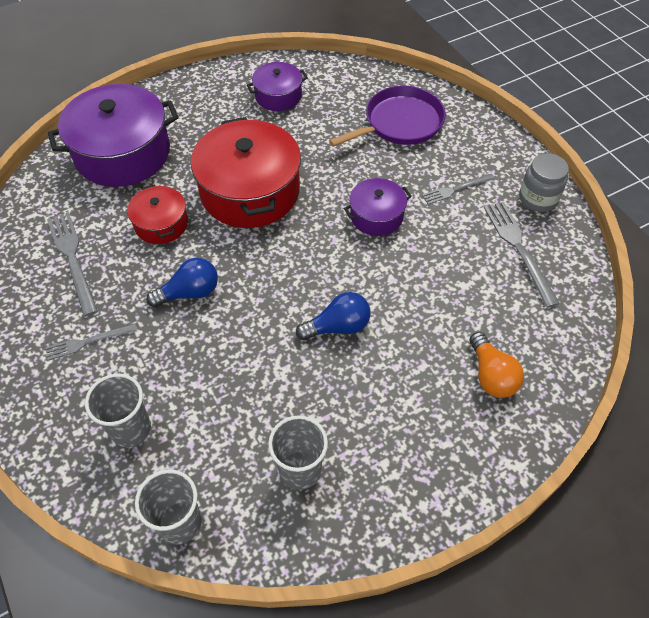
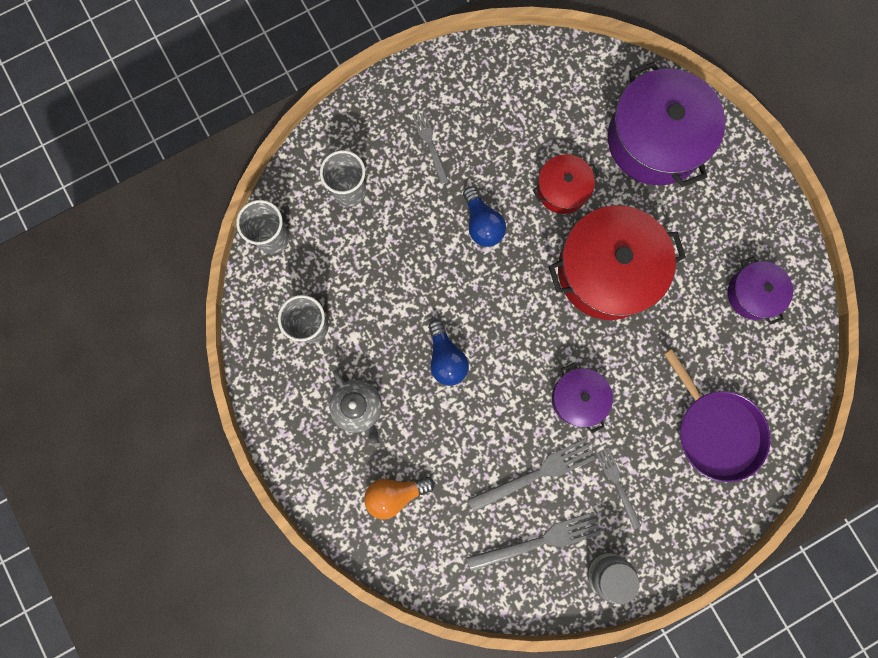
camera: 90 degrees right, 25 degrees up
grey fork [47,212,98,317] -> grey fork moved to [468,439,595,512]
none -> grey teapot [329,370,382,447]

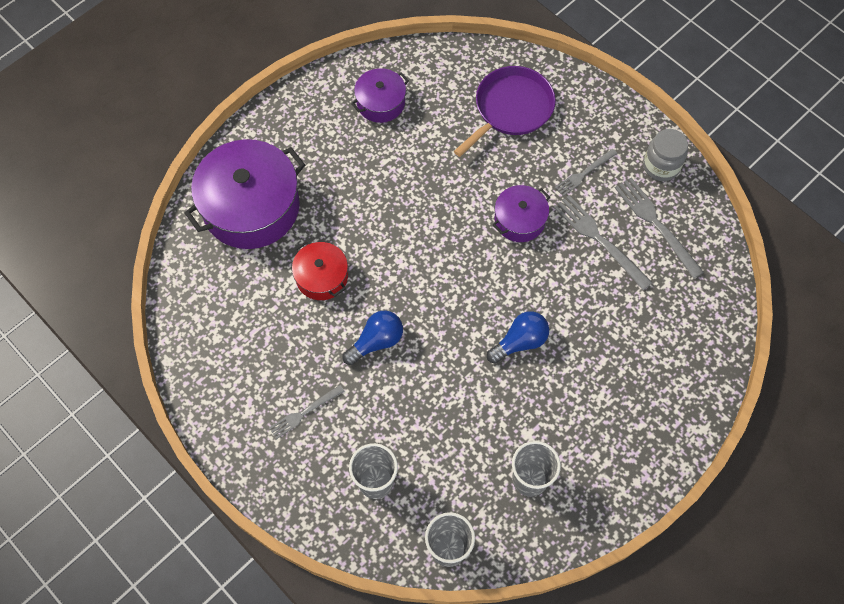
camera: 105 degrees left, 15 degrees down
grey teapot [329,370,382,447] -> none
orange light bulb [364,477,435,519] -> none
red pot [549,206,686,320] -> none

